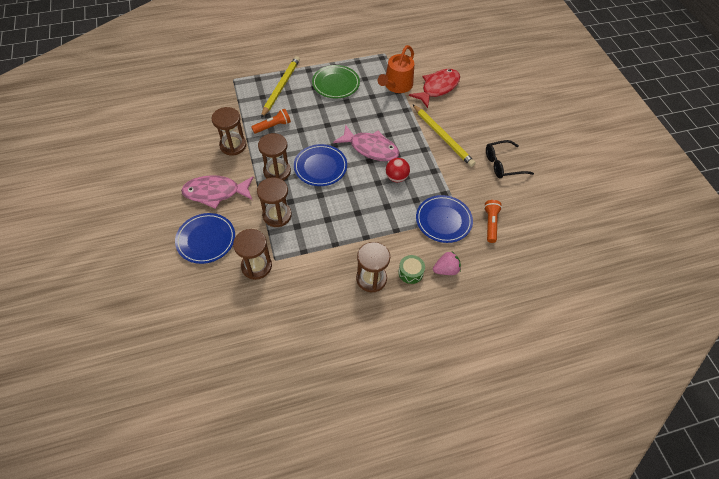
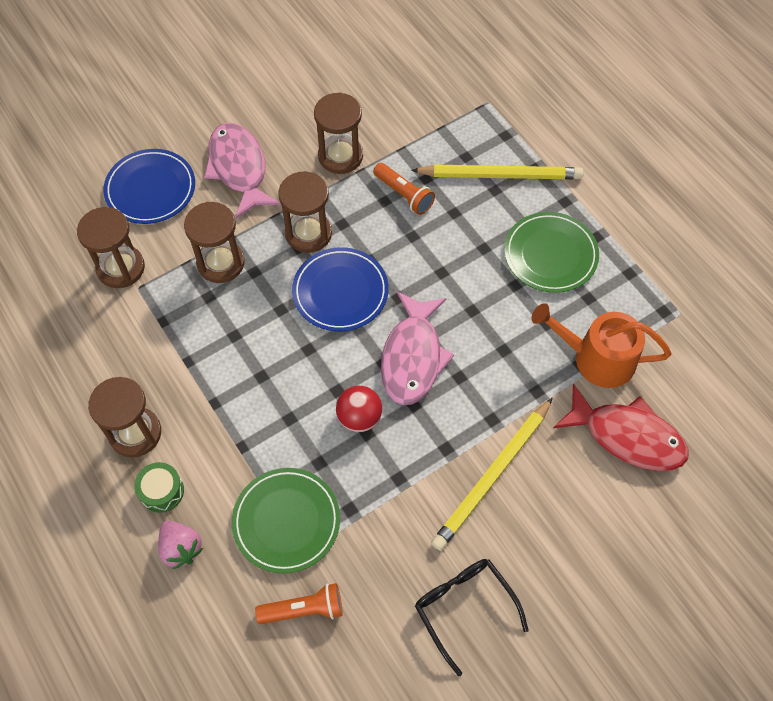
camera: 75 degrees right, 5 degrees up
blue plate [416,195,473,243] -> green plate [232,468,340,574]

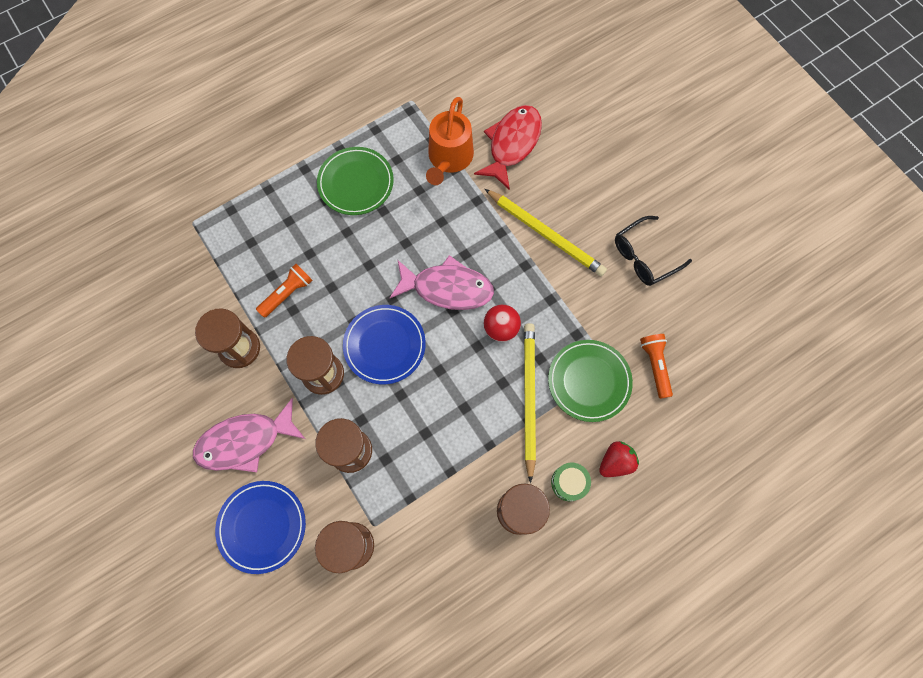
camera: 90 degrees left, 10 degrees up
pink strawberry [158,521,203,569] -> red strawberry [599,441,639,477]
yellow pencil [411,165,584,179] -> yellow pencil moved to [524,323,536,483]

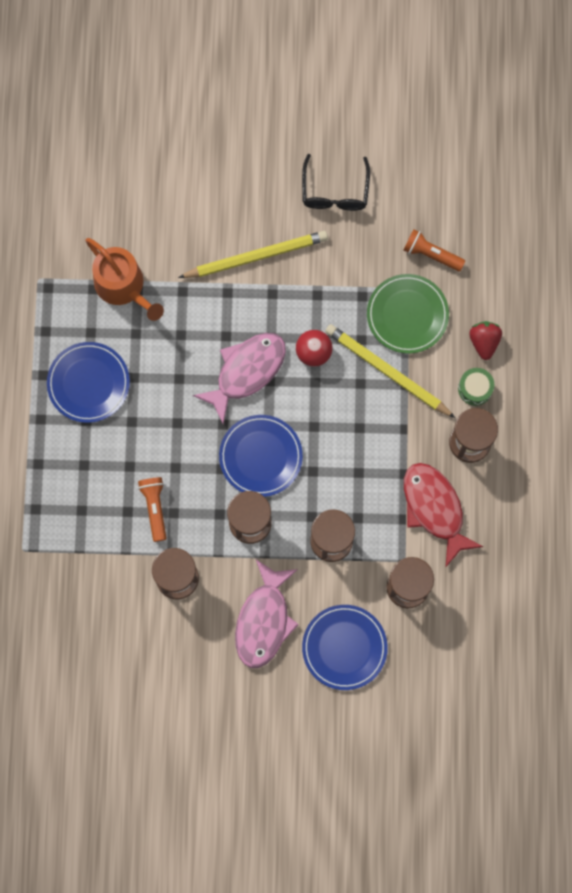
camera: 55 degrees left, 5 degrees up
green plate [317,147,394,215] -> blue plate [47,342,130,423]
red fish [474,105,542,190] -> red fish moved to [404,463,484,567]

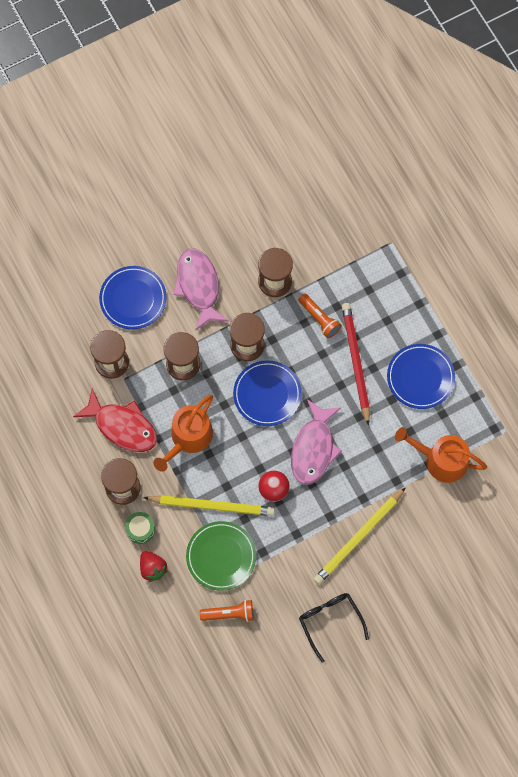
camera: 150 degrees right, 5 degrees down
none -> orange watering can [154,394,213,472]
none -> red pencil [342,303,370,425]

